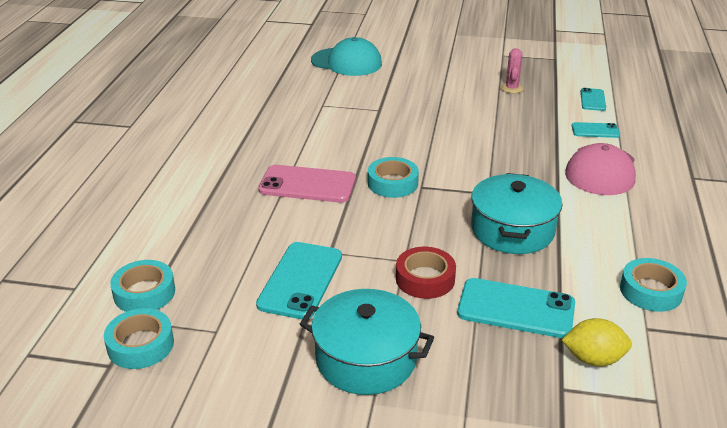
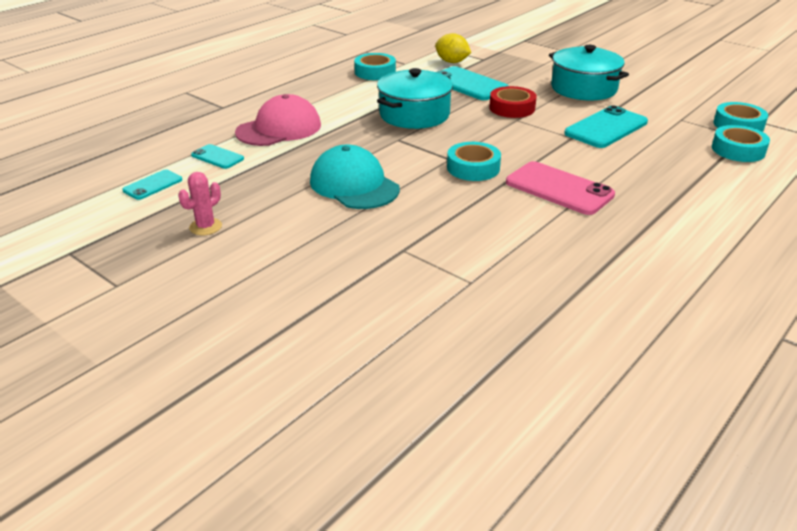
camera: 150 degrees left, 0 degrees up
turquoise cap [311,37,382,76] -> turquoise cap moved to [310,145,400,209]

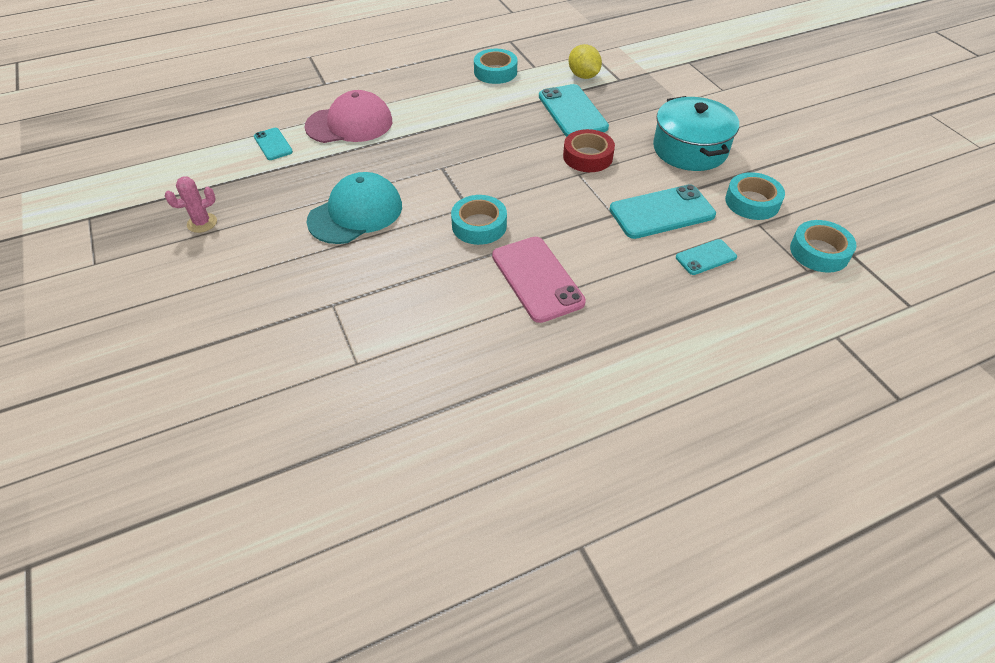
camera: 25 degrees right, 15 degrees up
turquoise phone [122,169,182,200] -> turquoise phone moved to [676,239,737,275]
turquoise cap [310,145,400,209] -> turquoise cap turned 60 degrees clockwise [307,172,402,244]
turquoise pot [377,68,453,129] -> none
turquoise tape [712,125,770,162] -> turquoise tape moved to [725,172,785,220]

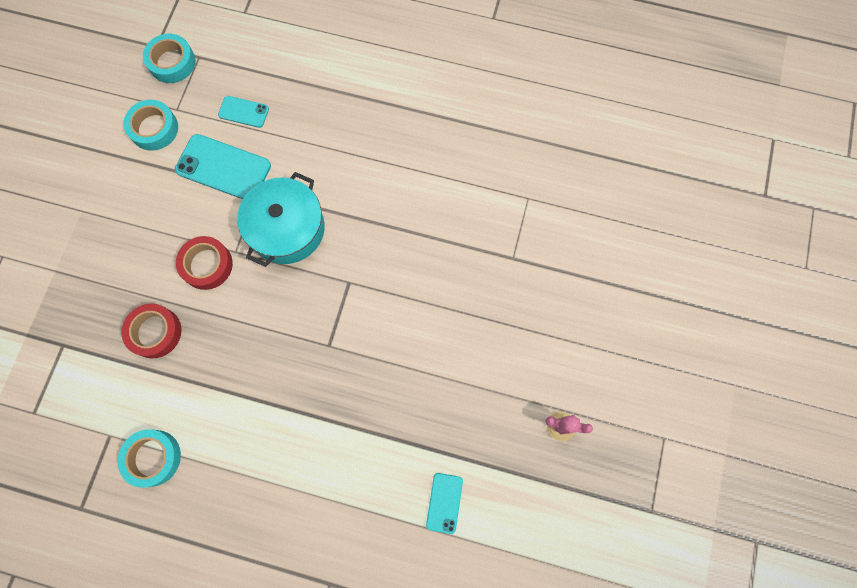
camera: 140 degrees left, 25 degrees up
pink cap [304,90,392,143] -> none
turquoise cap [307,172,402,244] -> none
turquoise tape [451,195,507,245] -> none
pink phone [492,237,586,323] -> none
turquoise phone [539,84,609,137] -> red tape [121,304,182,358]
yellow lemon [568,44,602,79] -> none
turquoise pot [653,96,739,171] -> turquoise pot moved to [237,172,325,267]

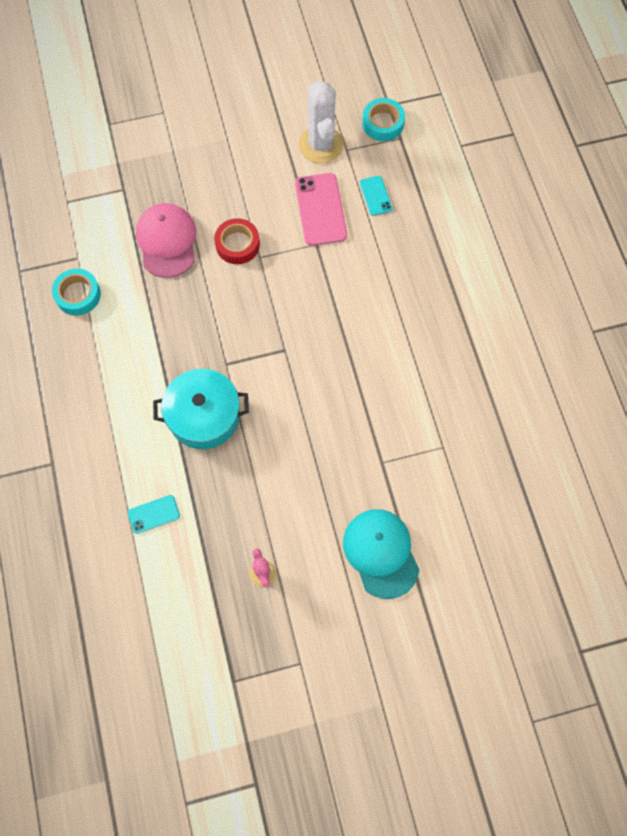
camera: 60 degrees right, 5 degrees down
red tape [121,304,182,358] -> pink cap [136,203,196,278]
turquoise tape [123,100,178,151] -> white cactus [299,81,344,164]
turquoise phone [175,134,271,199] -> pink phone [295,173,347,246]
turquoise pot [237,172,325,267] -> turquoise pot moved to [153,369,249,449]
none -> turquoise cap [343,509,419,599]

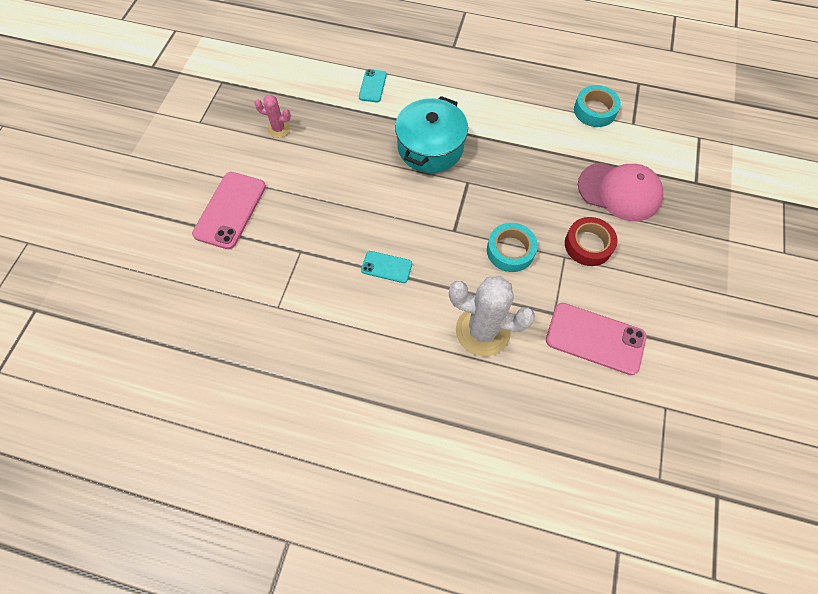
camera: 120 degrees right, 5 degrees down
white cactus [299,81,344,164] -> white cactus moved to [449,276,535,357]
turquoise cap [343,509,419,599] -> pink phone [192,172,266,249]
turquoise phone [360,176,392,216] -> turquoise phone moved to [361,251,412,283]
turquoise tape [362,98,405,141] -> turquoise tape moved to [487,223,538,272]

